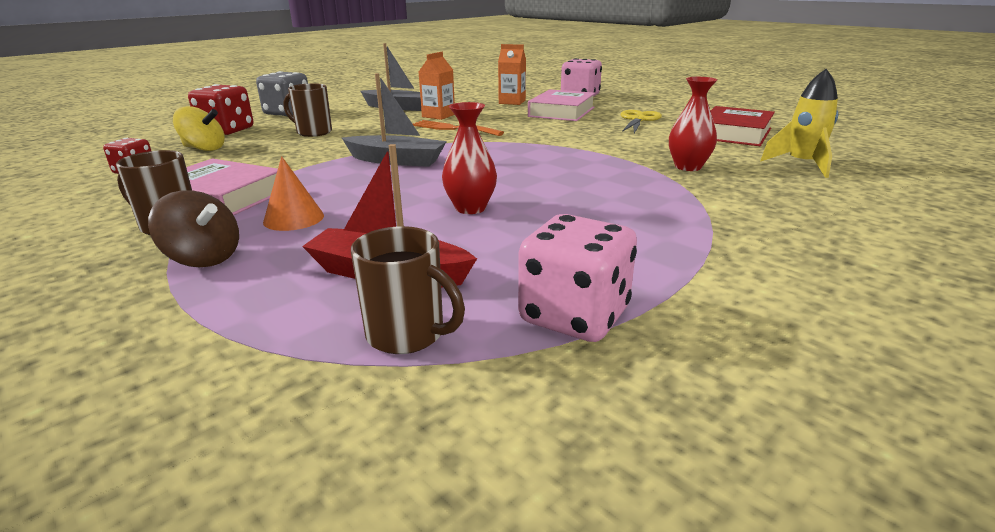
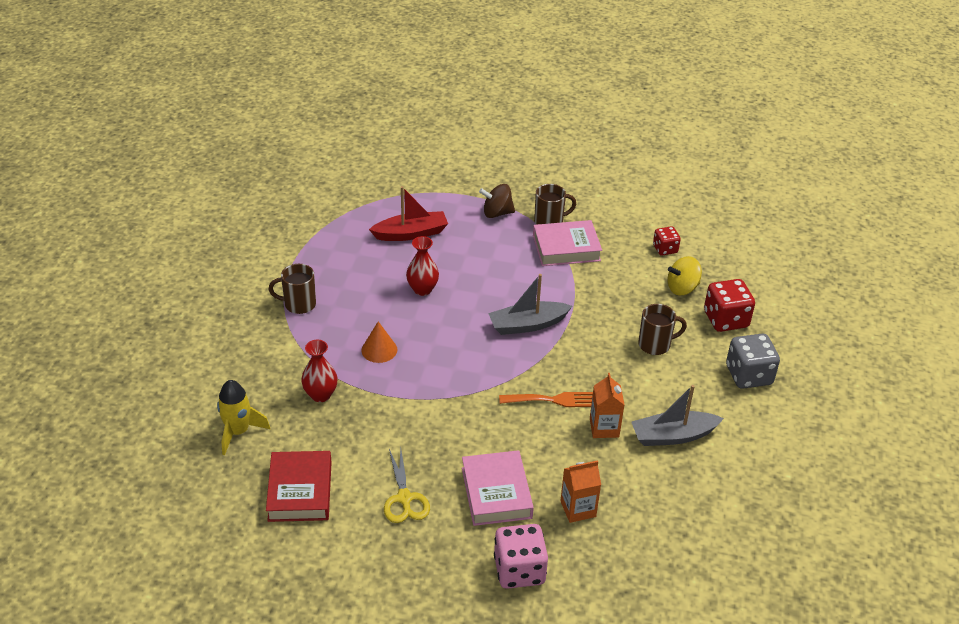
camera: 145 degrees right, 15 degrees up
orange cone [263,156,324,231] -> orange cone moved to [361,321,397,363]
brown mug [351,226,465,354] -> brown mug moved to [268,264,316,314]
pink dice [518,214,637,342] -> none

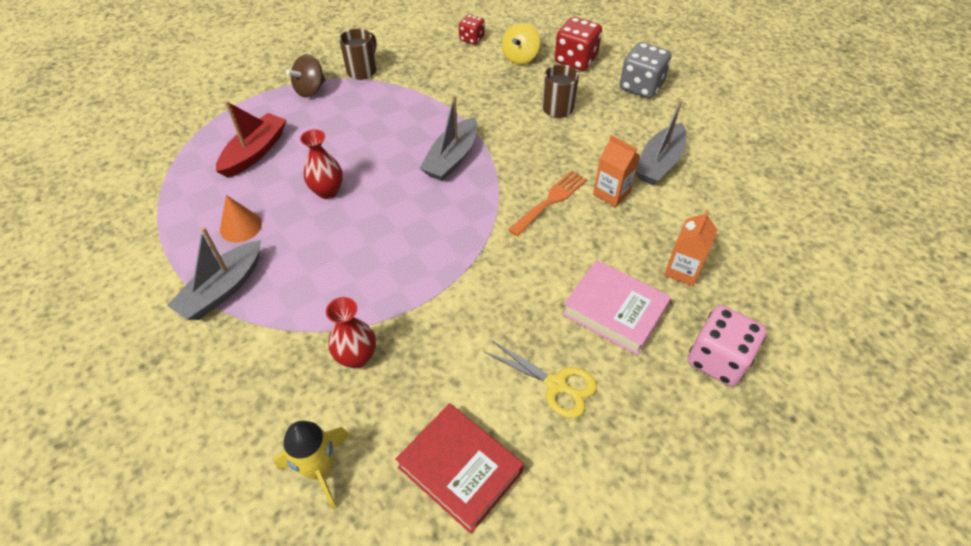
camera: 45 degrees left, 10 degrees up
brown mug [268,264,316,314] -> grey boat [167,227,261,320]
orange cone [361,321,397,363] -> orange cone moved to [220,195,262,242]
pink book [533,220,602,266] -> none

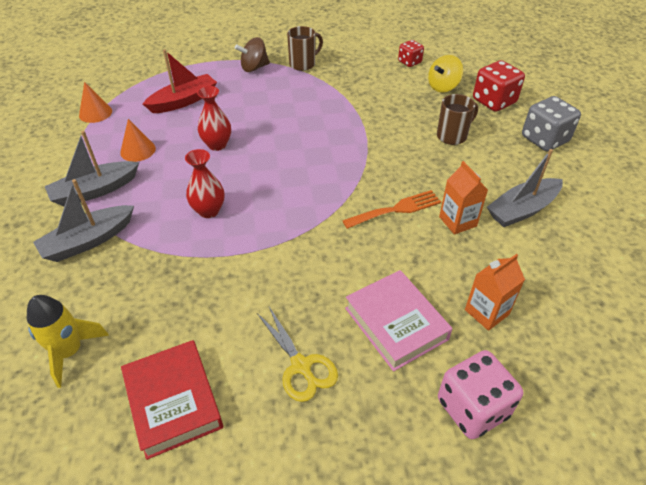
camera: 25 degrees right, 5 degrees down
red vase [326,297,376,368] -> red vase moved to [185,149,225,218]
grey boat [419,95,477,181] -> grey boat moved to [33,179,134,262]
none -> orange cone [79,82,112,123]

